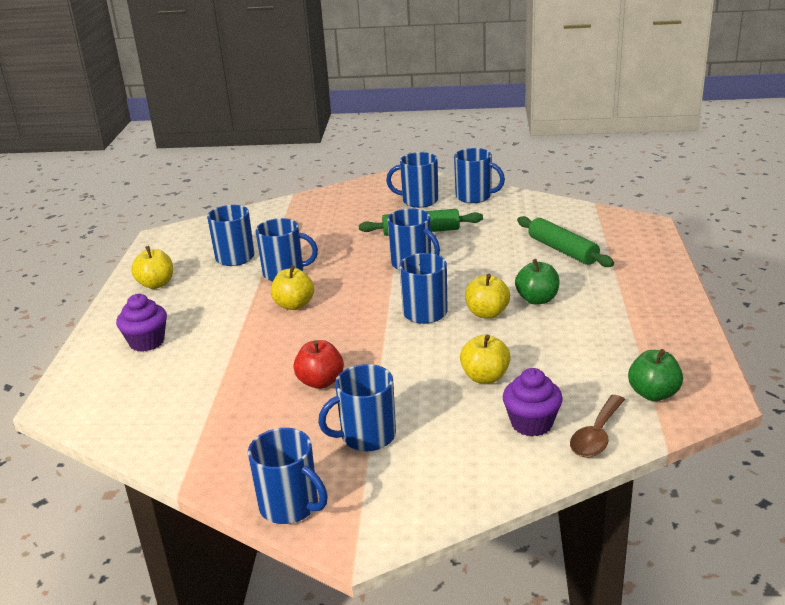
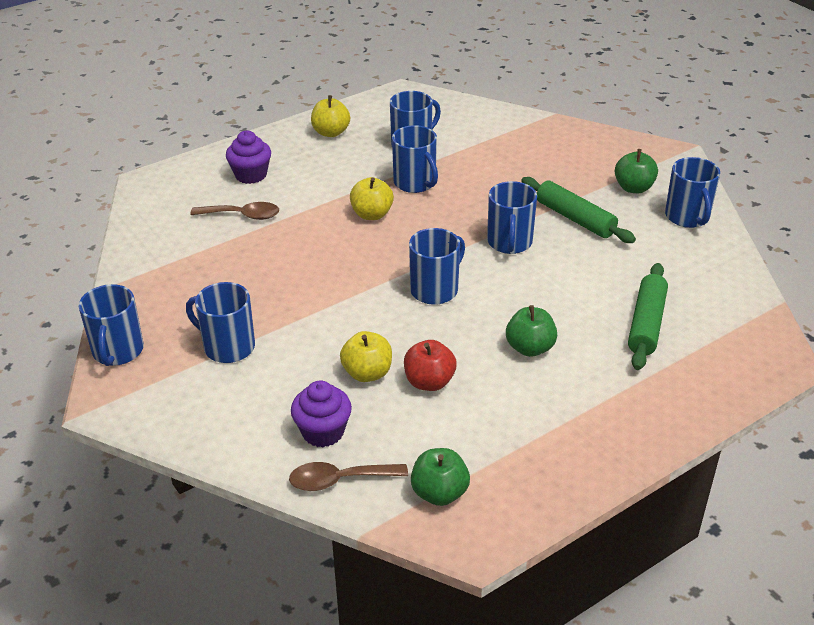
camera: 50 degrees right, 10 degrees up
red apple [294,340,344,389] -> red apple moved to [404,340,457,391]
blue mug [386,152,438,208] -> green apple [615,149,658,193]
yellow apple [465,274,510,319] -> none
none -> brown spoon [190,202,279,220]

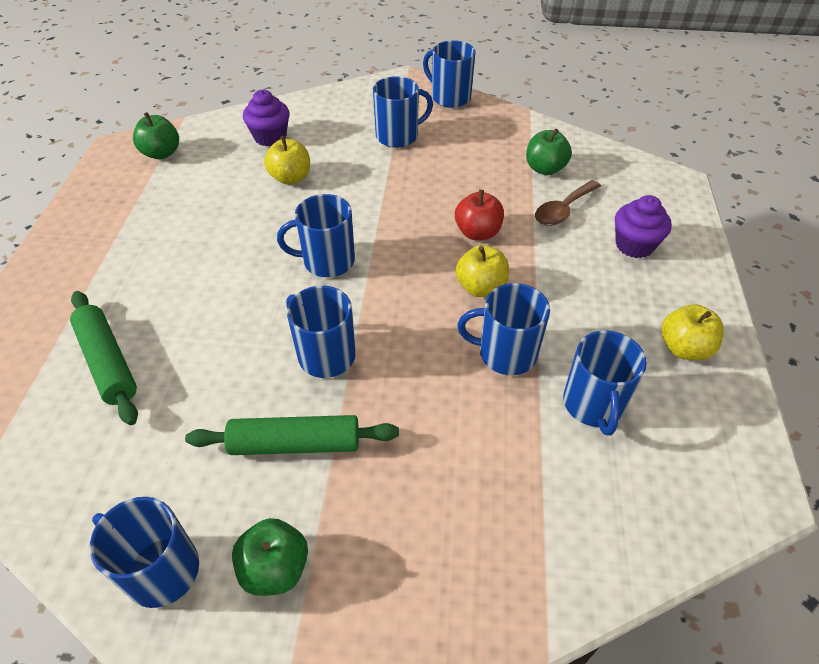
camera: 130 degrees right, 10 degrees up
brown spoon [289,462,408,491] -> none
red apple [404,340,457,391] -> red apple moved to [455,190,504,240]
blue mug [409,228,465,305] -> blue mug turned 90 degrees clockwise [277,194,355,277]
green apple [506,305,557,357] -> green apple moved to [526,129,572,175]

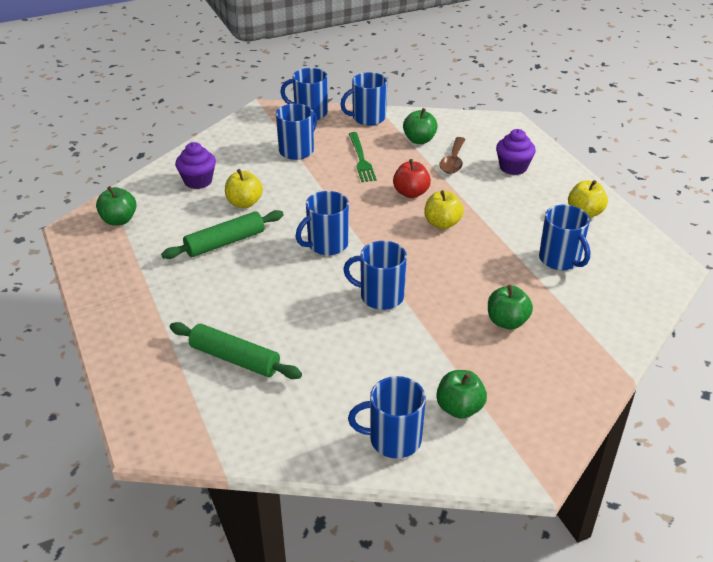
camera: 30 degrees left, 10 degrees down
green rolling pin [185,415,399,455] -> green rolling pin moved to [161,210,284,259]
blue mug [457,283,550,375] -> blue mug moved to [340,72,387,126]
none -> green fork [349,132,377,182]
none -> green apple [488,285,533,329]

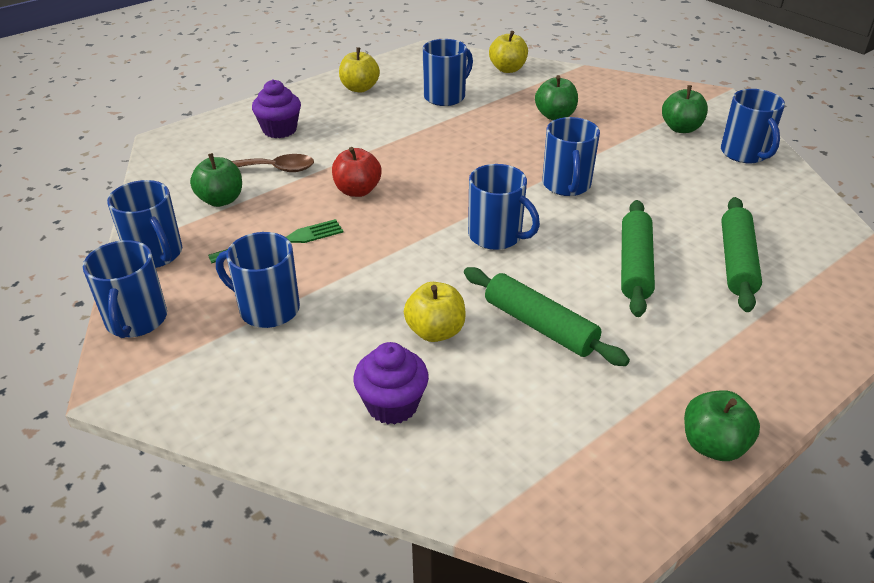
camera: 105 degrees left, 0 degrees up
green apple [96,186,136,226] -> green apple moved to [684,390,760,461]
yellow apple [424,190,464,229] -> yellow apple moved to [489,31,528,73]
none -> green rolling pin [621,200,655,317]

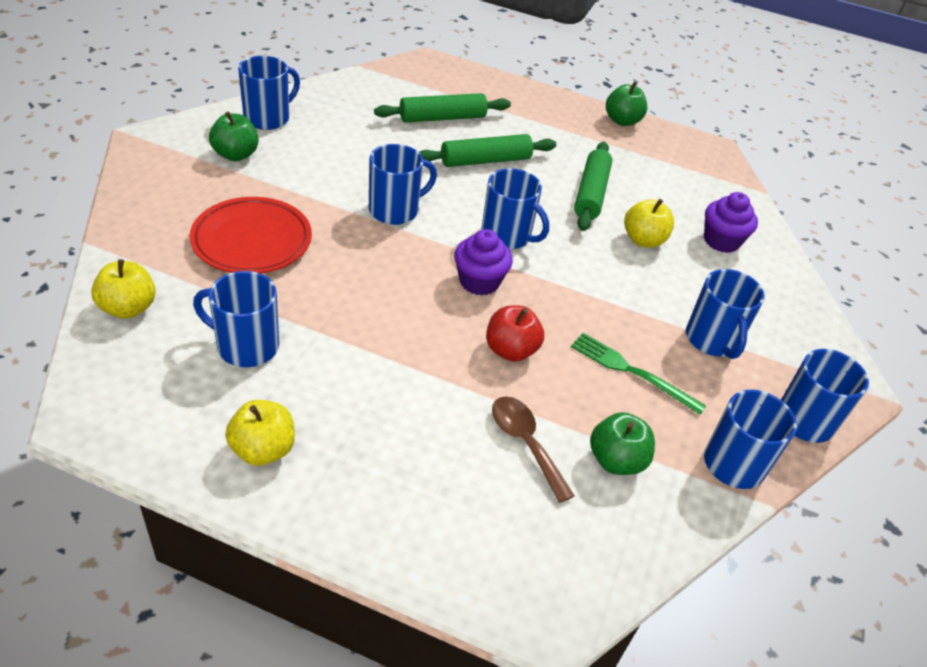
camera: 125 degrees left, 5 degrees up
purple cupcake [252,80,301,138] -> purple cupcake moved to [454,229,513,296]
blue mug [468,164,540,250] -> blue mug turned 120 degrees clockwise [481,168,549,250]
green apple [535,75,578,120] -> red plate [190,197,312,273]

